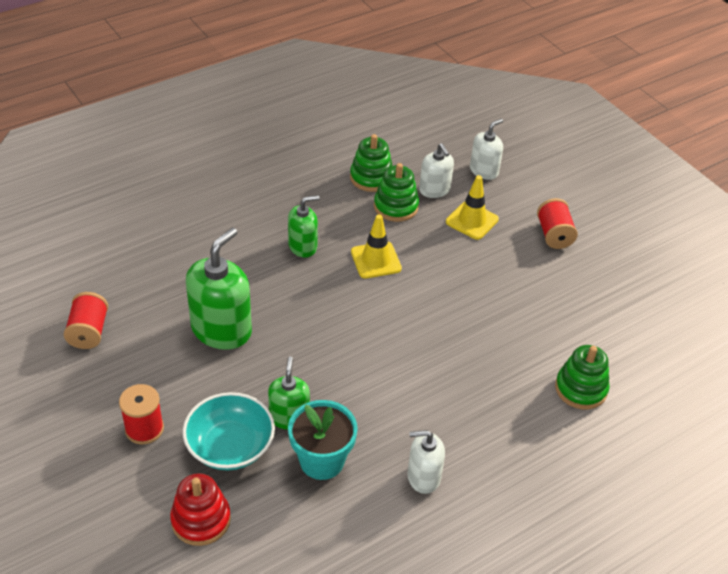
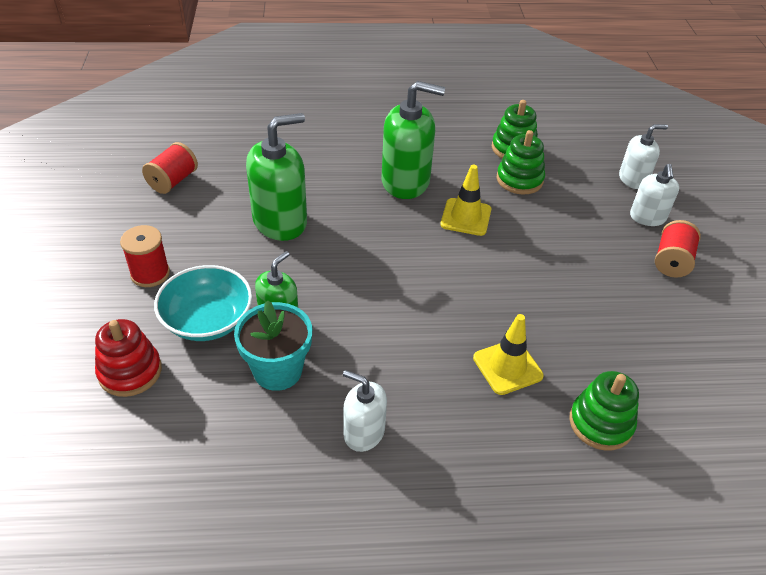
camera: 30 degrees right, 0 degrees up
green soap dispenser [288,195,320,258] -> green soap dispenser [382,81,445,199], size x1.71
white soap dispenser [419,143,454,198] -> white soap dispenser moved to [630,164,679,226]
yellow traffic cone [446,175,499,240] -> yellow traffic cone moved to [473,314,544,395]

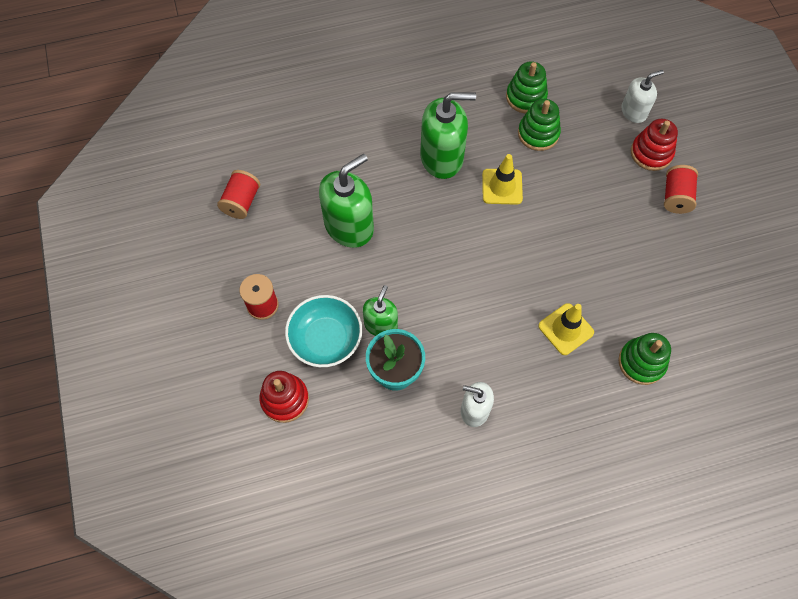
camera: 10 degrees left, 20 degrees up
white soap dispenser [630,164,679,226] -> red stacking toy [631,119,678,171]

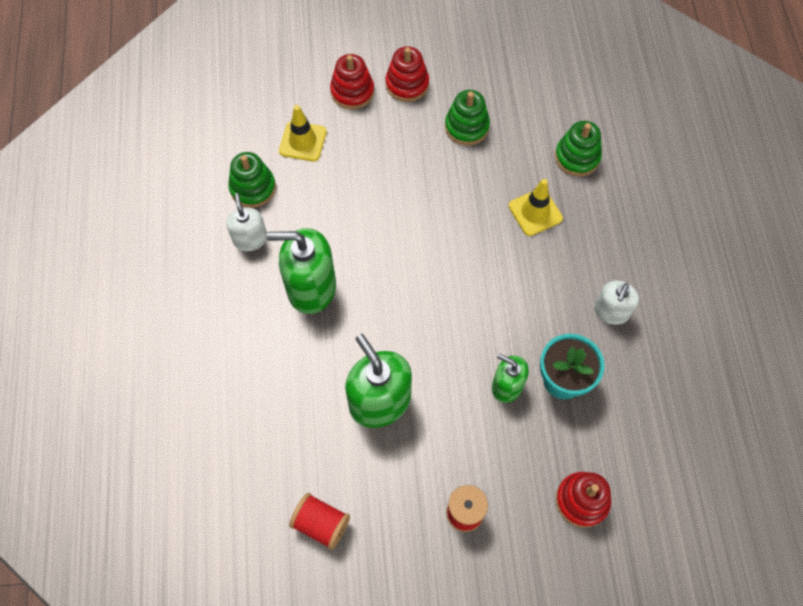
camera: 80 degrees left, 0 degrees up
turquoise bowl [285,295,362,367] -> none
green soap dispenser [420,92,476,179] -> green soap dispenser turned 90 degrees counterclockwise [267,228,336,314]
yellow traffic cone [482,154,523,205] -> yellow traffic cone moved to [279,105,327,161]
green stacking toy [518,99,561,151] -> green stacking toy moved to [445,90,490,145]
white soap dispenser [621,70,664,123] -> white soap dispenser moved to [226,193,267,251]
red spool [664,165,698,214] -> red stacking toy [386,46,429,102]

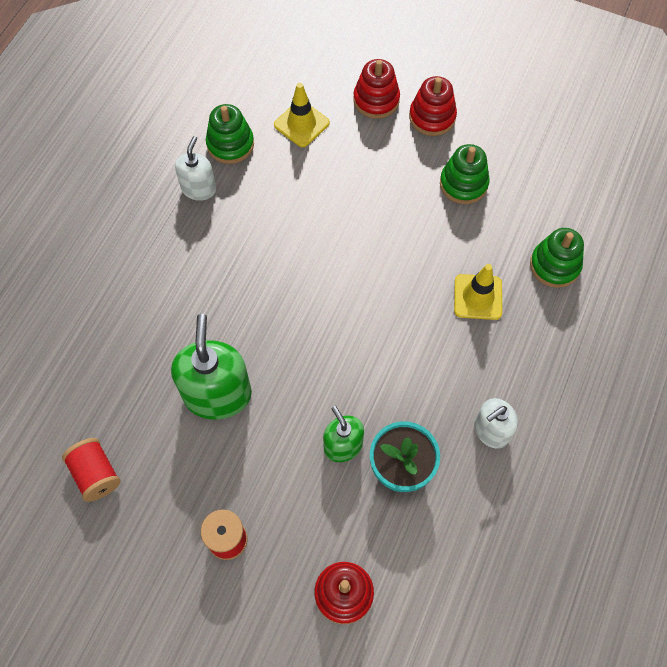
camera: 30 degrees right, 0 degrees up
green soap dispenser [267,228,336,314] -> none

